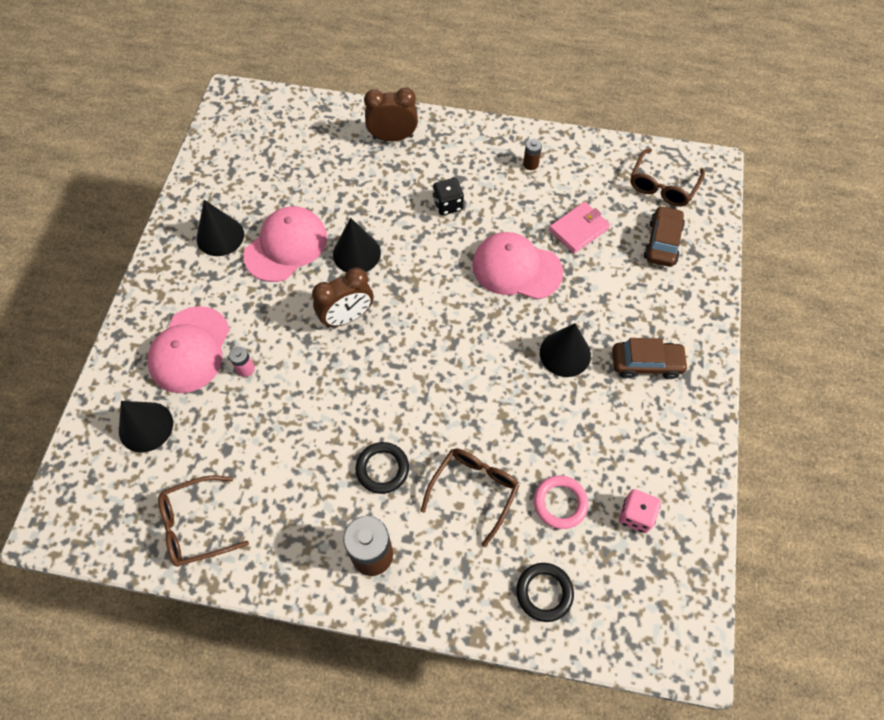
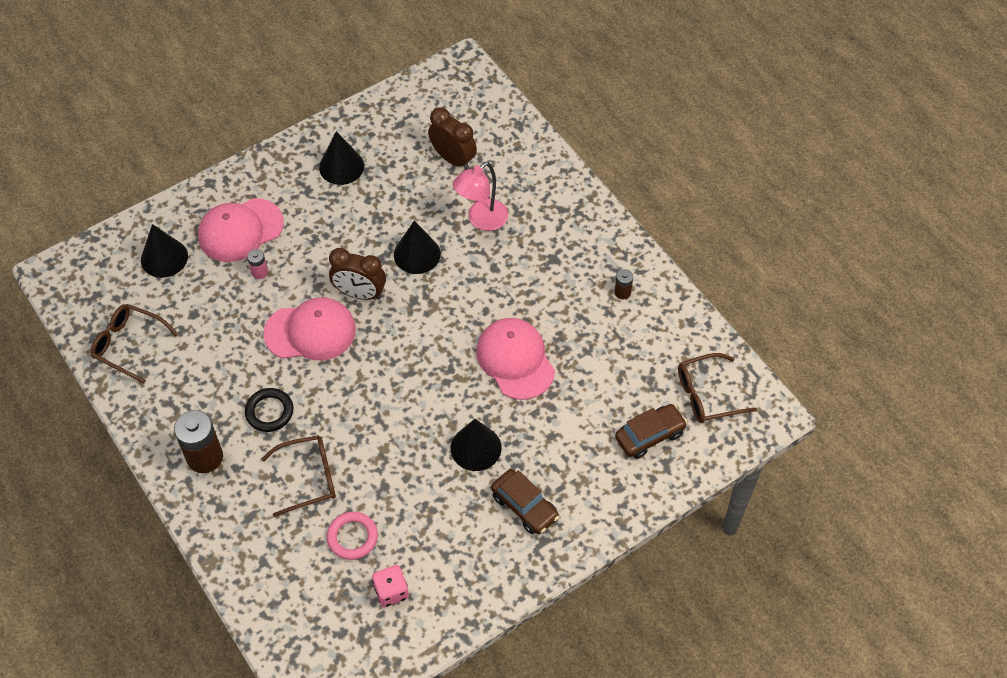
camera: 45 degrees right, 5 degrees down
pink cap [243,206,327,282] -> pink cap moved to [264,297,356,360]
brown clock [364,88,418,141] -> brown clock moved to [428,107,477,170]
black dice [433,178,464,215] -> none
black ring [516,563,574,622] -> none
pink wallet [549,202,610,254] -> none
none -> pink lamp [453,162,508,231]

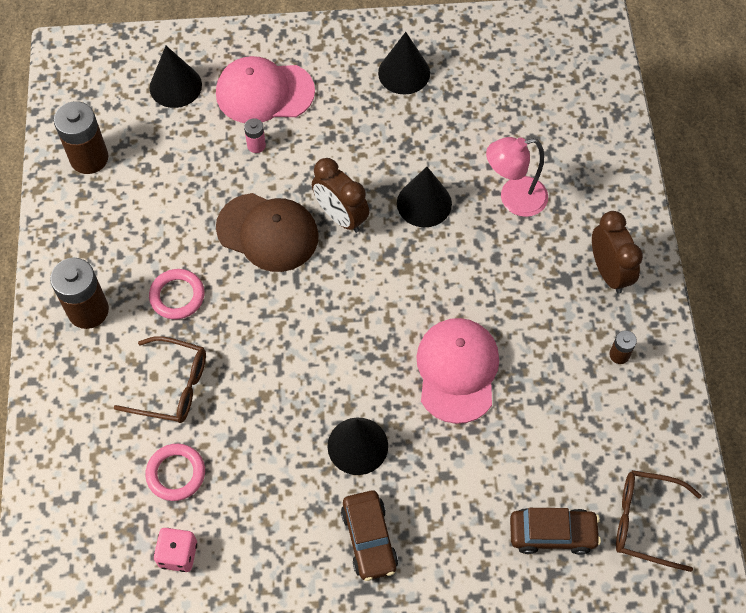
camera: 30 degrees right, 5 degrees up
brown glasses [90,304,178,383] -> brown battery [54,101,108,174]
black ring [245,388,293,432] -> pink ring [149,269,205,320]
pink cap [264,297,356,360] -> brown cap [216,193,319,272]
brown clock [428,107,477,170] -> brown clock moved to [592,211,643,294]

